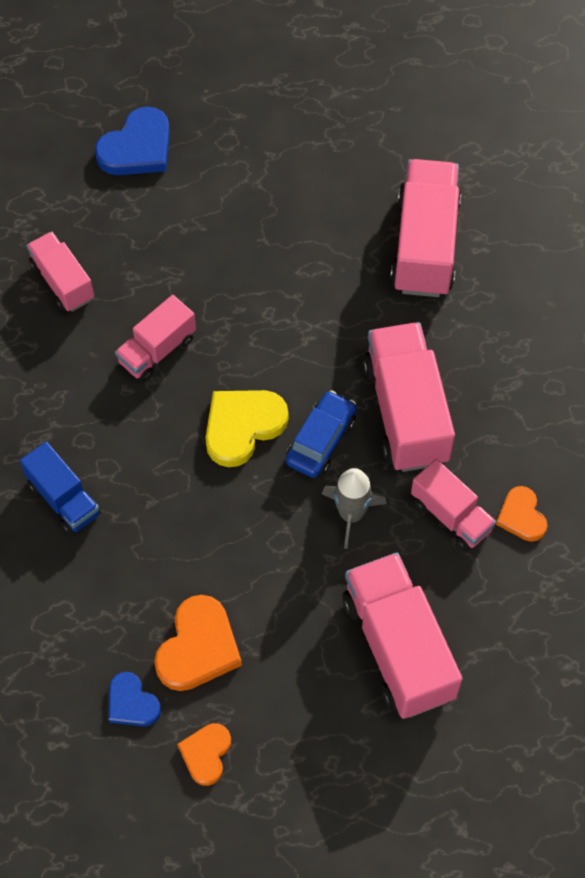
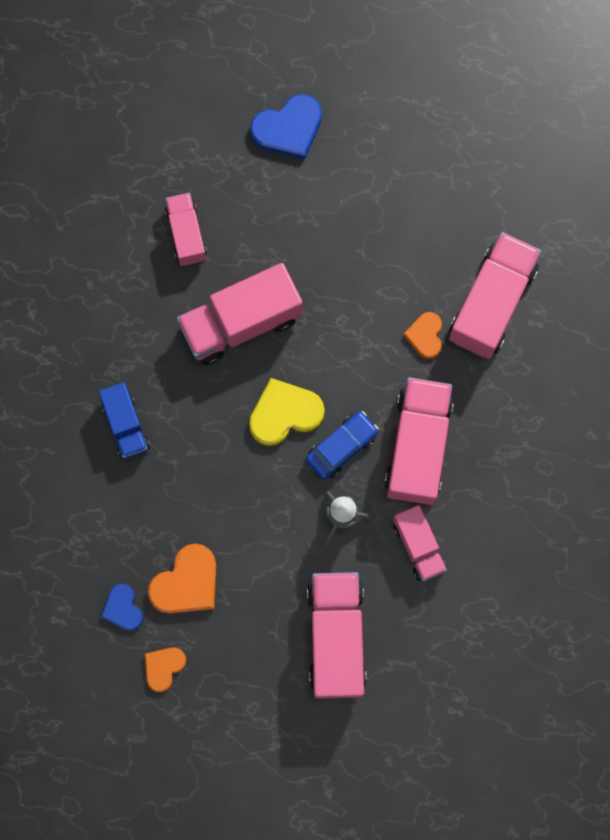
camera: 20 degrees right, 15 degrees up
pink truck [115,295,196,382] -> pink truck [177,263,303,365], size x1.71
orange heart [496,486,548,542] -> orange heart moved to [403,312,442,359]

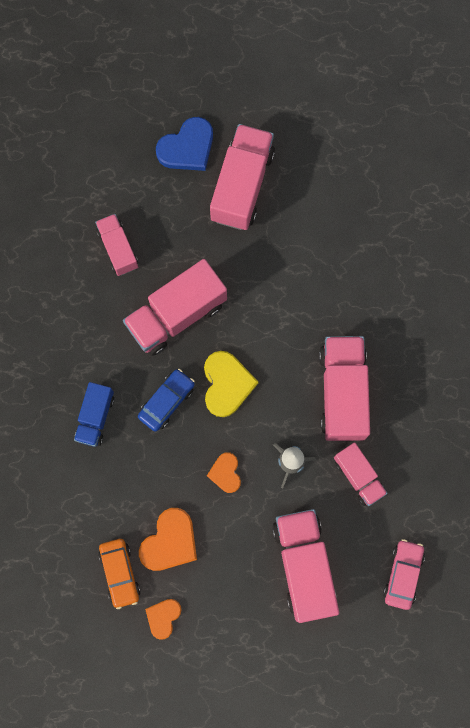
camera: 10 degrees left, 0 degrees up
blue truck [99,382,150,459] -> blue truck turned 45 degrees clockwise [74,382,114,447]
blue heart [101,584,143,631] -> orange car [98,539,140,609]
yellow heart [249,378,325,446] -> yellow heart turned 120 degrees clockwise [204,351,258,417]
blue car [306,411,379,479] -> blue car moved to [138,369,195,432]
orange heart [403,312,442,359] -> orange heart moved to [207,452,241,493]
pink truck [449,232,541,359] -> pink truck moved to [210,124,275,230]
none -> pink car [383,539,425,610]

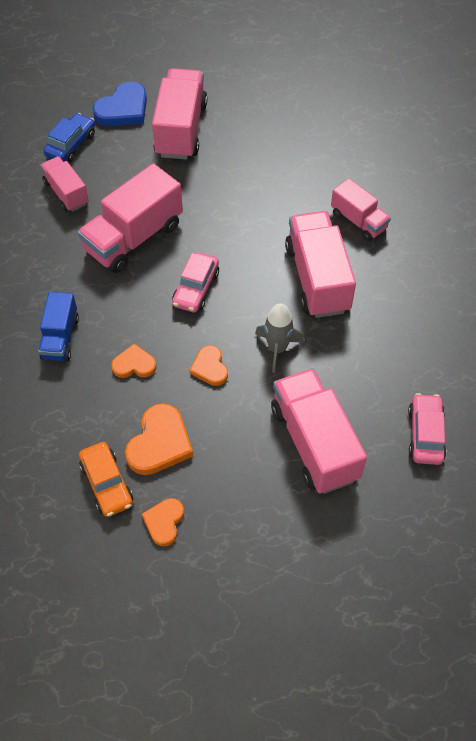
camera: 10 degrees left, 20 degrees down
blue car [138,369,195,432] -> blue car moved to [43,113,95,163]
yellow heart [204,351,258,417] -> pink car [172,252,219,312]
pink truck [334,442,388,506] -> pink truck moved to [331,178,391,241]
none -> orange heart [111,343,157,378]

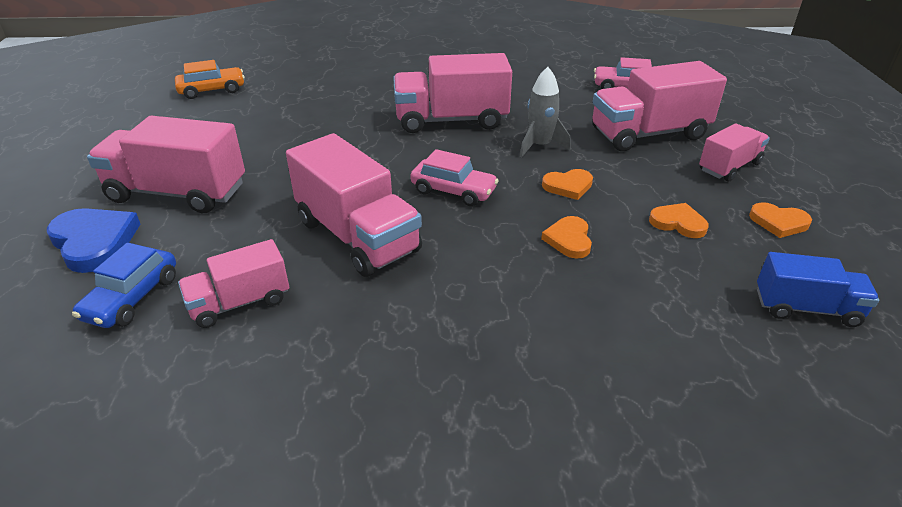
camera: 85 degrees left, 20 degrees down
blue truck [38,292,79,361] -> blue truck moved to [757,252,879,327]
blue car [43,113,95,163] -> blue car turned 105 degrees counterclockwise [72,242,176,328]
orange car [79,442,133,517] -> orange car moved to [175,60,245,99]
orange heart [125,403,193,475] -> orange heart [649,203,709,238], size x0.61
pink truck [331,178,391,241] -> pink truck moved to [699,123,770,182]

